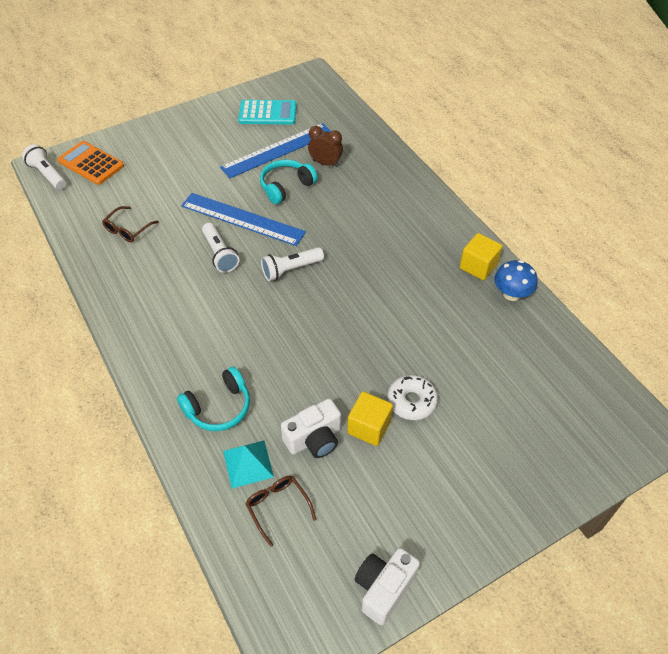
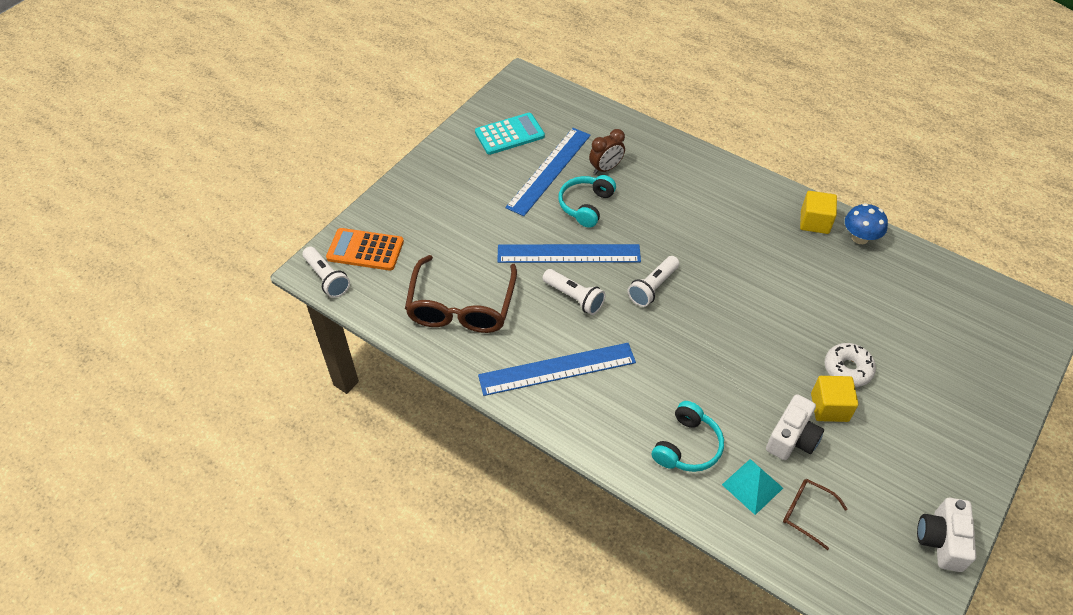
camera: 25 degrees left, 0 degrees up
white flashlight [22,144,66,190] -> white flashlight turned 150 degrees counterclockwise [303,247,350,298]
brown glasses [102,206,159,242] -> brown glasses [405,255,517,333], size x2.11
brown clock [308,126,343,167] -> brown clock turned 150 degrees clockwise [589,129,625,174]
none -> blue ruler [478,343,636,396]

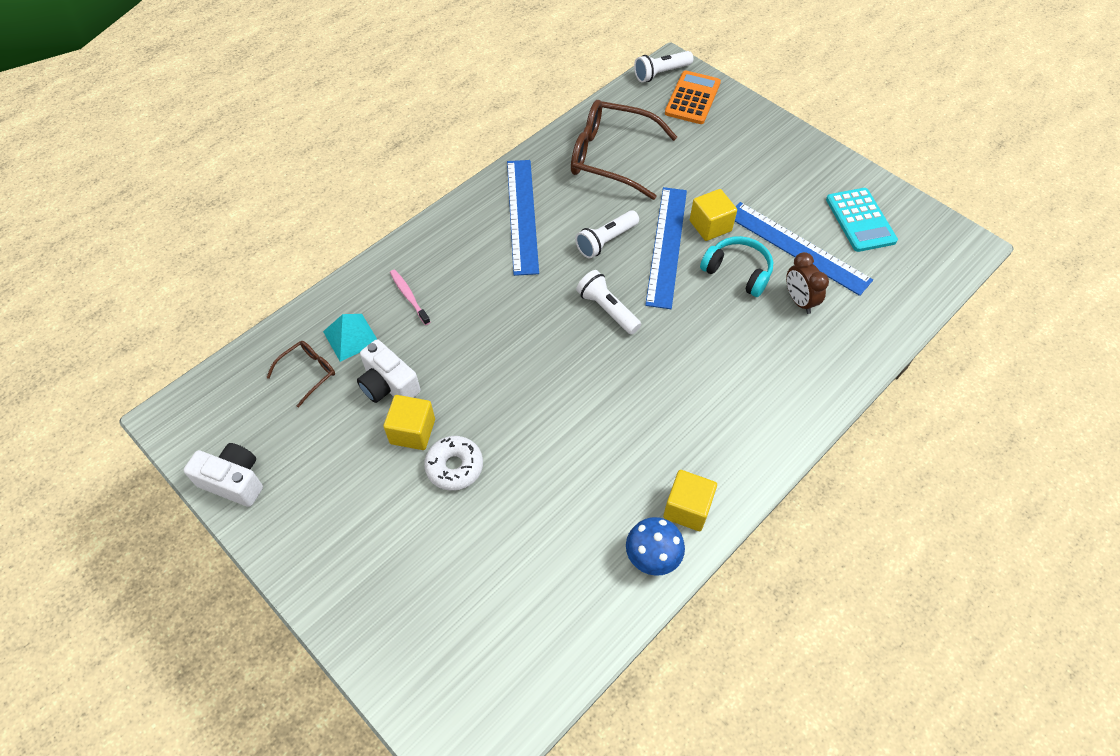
camera: 100 degrees right, 5 degrees up
turquoise headphones [652,401,724,472] -> pink toothbrush [390,269,430,325]
none -> yellow cube [690,189,737,241]

